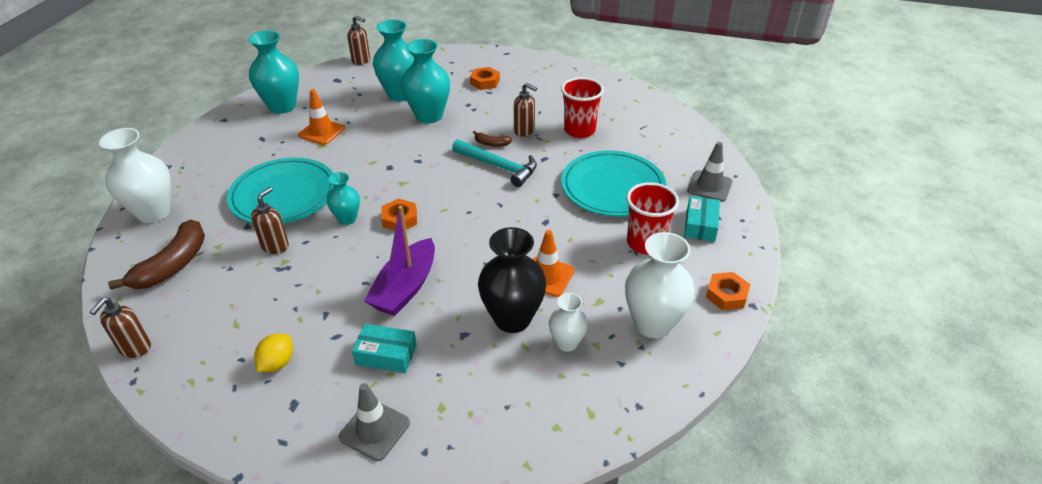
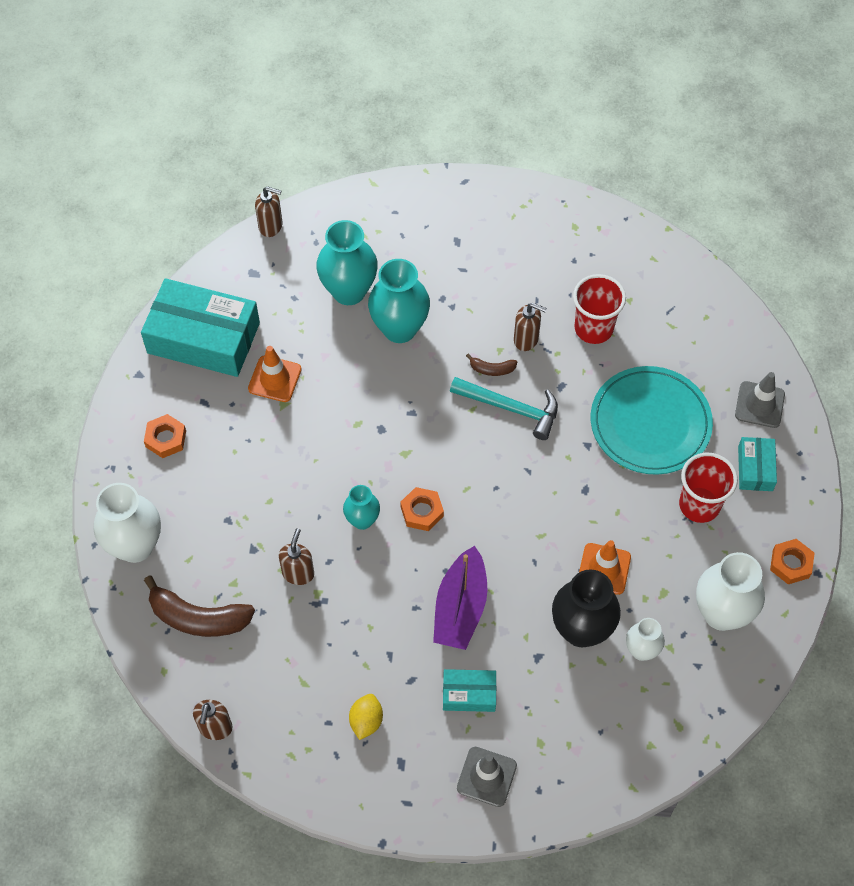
camera: 10 degrees left, 20 degrees up
brown banana [108,220,205,290] -> brown banana turned 90 degrees clockwise [144,575,255,637]
turquoise plate [227,157,334,224] -> none
turquoise vase [248,30,299,114] -> turquoise box [141,278,260,377]
orange nut [470,67,500,90] -> orange nut moved to [144,414,186,458]

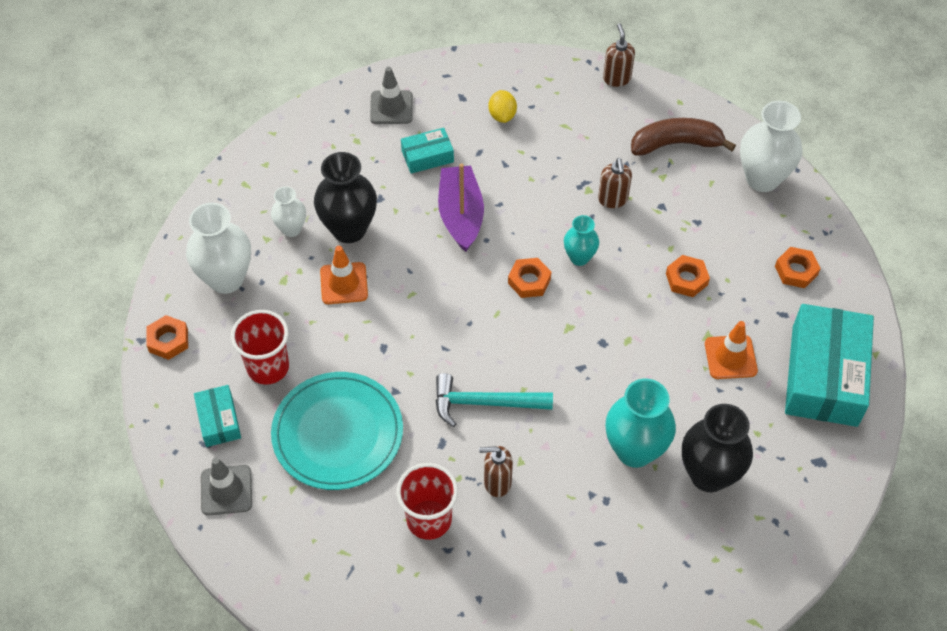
camera: 160 degrees right, 5 degrees down
turquoise box [141,278,260,377] -> turquoise box turned 75 degrees counterclockwise [785,304,874,427]
brown soap dispenser [255,186,282,237] -> none
turquoise vase [316,220,378,305] -> black vase [682,404,753,492]
brown banana [466,354,517,376] -> none
none -> orange nut [666,255,710,297]

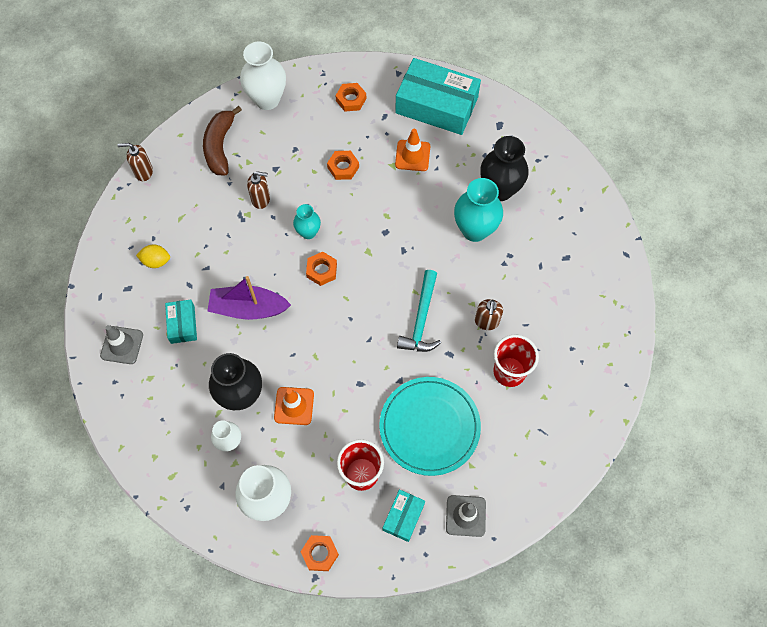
camera: 80 degrees left, 10 degrees up
turquoise box [194,385,241,447] -> turquoise box turned 60 degrees counterclockwise [383,489,425,542]

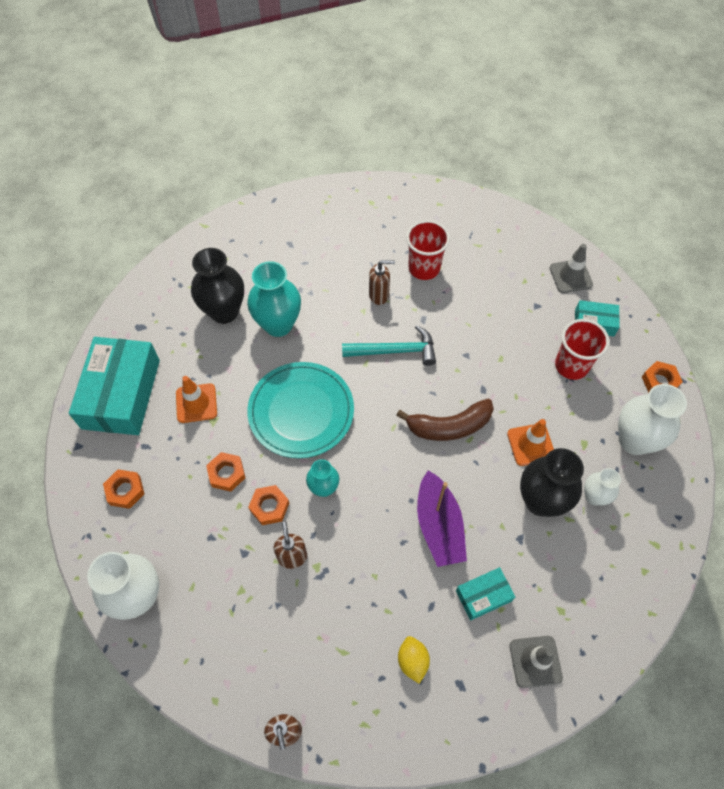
camera: 105 degrees left, 5 degrees down
brown banana [203,106,242,175] -> brown banana moved to [396,399,494,441]
orange nut [306,252,337,286] -> orange nut moved to [248,485,289,525]
turquoise plate [379,377,481,476] -> turquoise plate moved to [247,362,354,458]

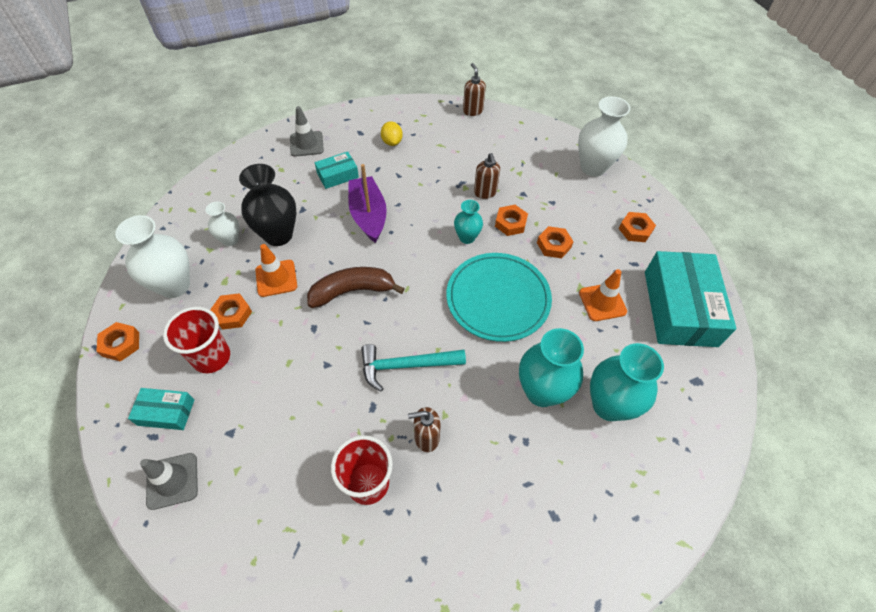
camera: 175 degrees right, 5 degrees down
black vase [191,248,244,324] -> turquoise vase [590,343,664,421]
none -> orange nut [210,293,252,330]

